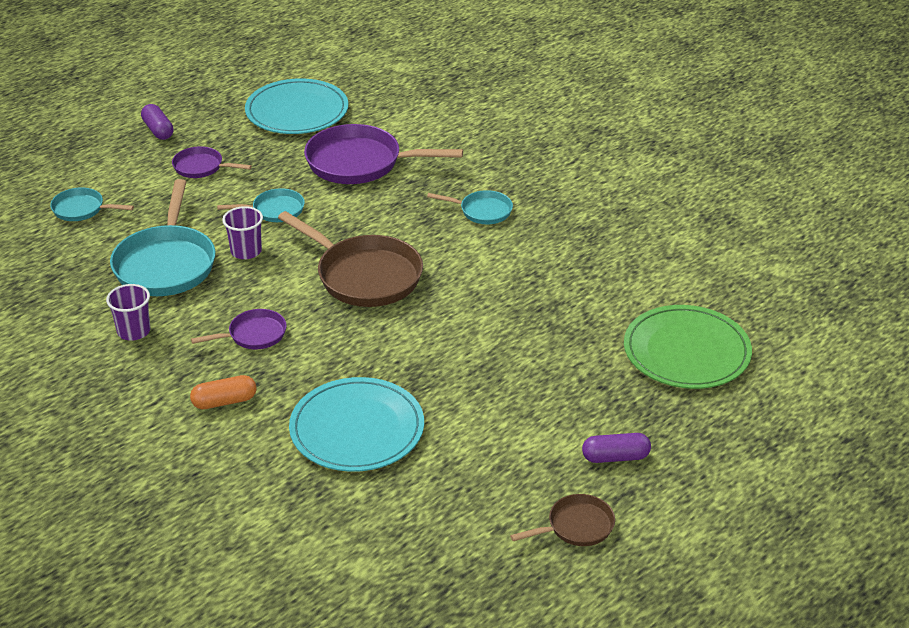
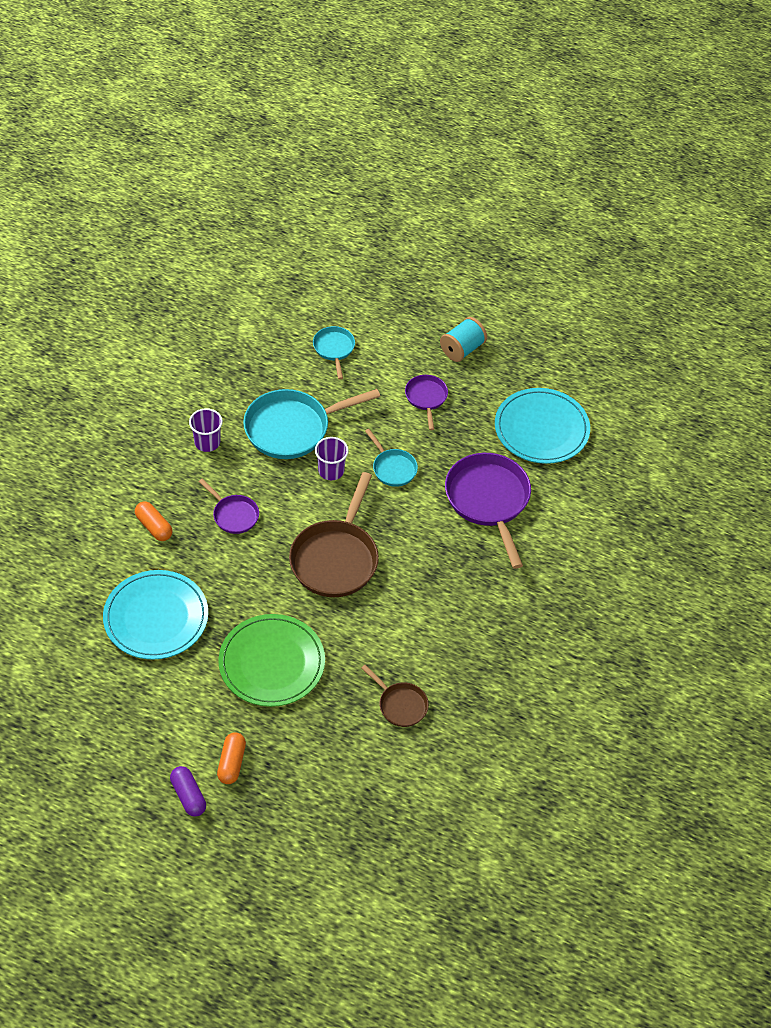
camera: 65 degrees right, 15 degrees up
purple capsule [141,104,174,140] -> turquoise spool [440,317,487,362]
turquoise pan [427,190,513,224] -> none
brown pan [510,494,615,546] -> brown pan moved to [361,665,429,727]
green plate [624,305,752,389] -> green plate moved to [218,614,325,707]
none -> orange capsule [217,732,246,784]

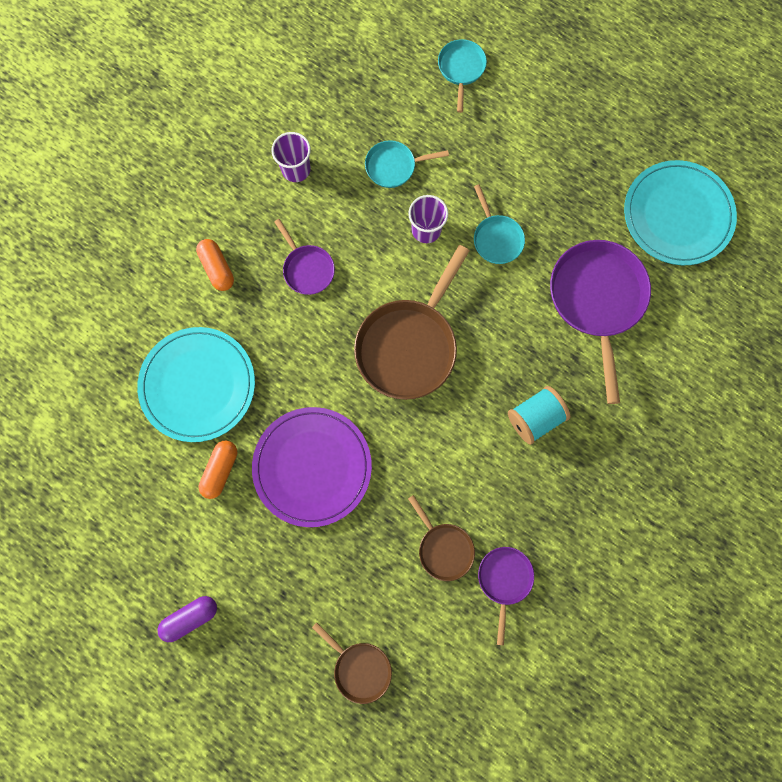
camera: 15 degrees right, 25 degrees up
purple capsule [170,766,206,817] -> purple capsule turned 75 degrees clockwise [158,596,217,642]
orange capsule [217,732,246,784] -> orange capsule moved to [198,440,237,499]
green plate [218,614,325,707] -> purple plate [252,407,372,527]
turquoise pan [243,389,380,459] -> turquoise pan [365,140,449,188], size x0.52
purple pan [405,375,448,430] -> purple pan moved to [478,547,534,646]
turquoise spool [440,317,487,362] -> turquoise spool moved to [508,386,571,445]
none -> brown pan [312,623,392,704]

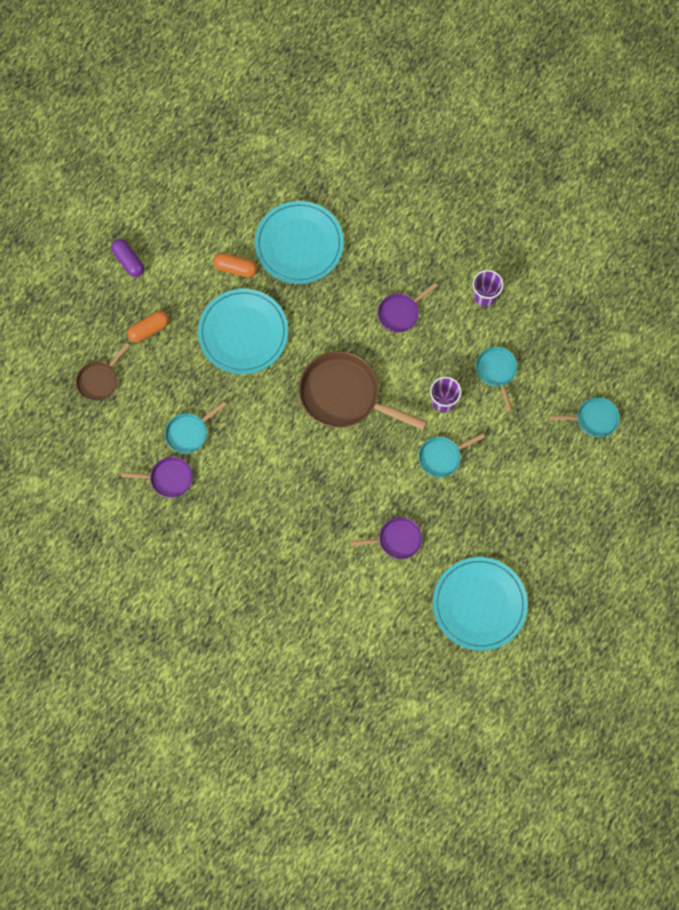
camera: 85 degrees right, 5 degrees down
orange capsule [196,239,234,291] -> orange capsule moved to [127,311,169,343]
purple plate [252,407,372,527] -> turquoise plate [198,289,288,374]
brown pan [408,495,475,581] -> turquoise pan [165,401,226,454]
turquoise spool [508,386,571,445] -> none
purple pan [550,240,651,404] -> purple pan [350,517,422,559], size x0.52

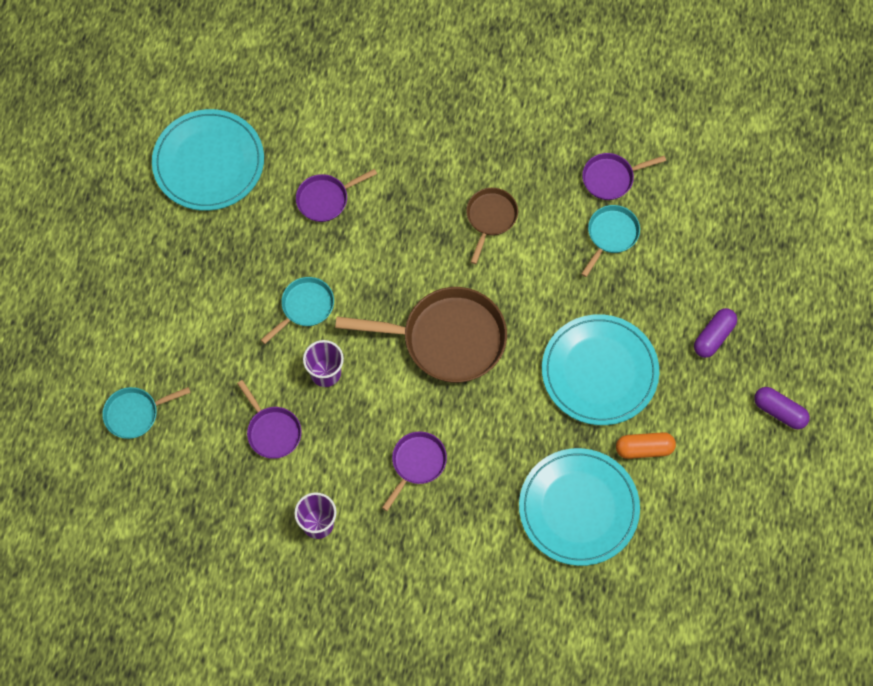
camera: 160 degrees right, 5 degrees down
brown pan [76,343,130,401] -> brown pan moved to [466,188,518,264]
orange capsule [127,311,169,343] -> purple capsule [694,308,737,358]
turquoise pan [476,347,517,412] -> purple pan [237,380,301,459]

